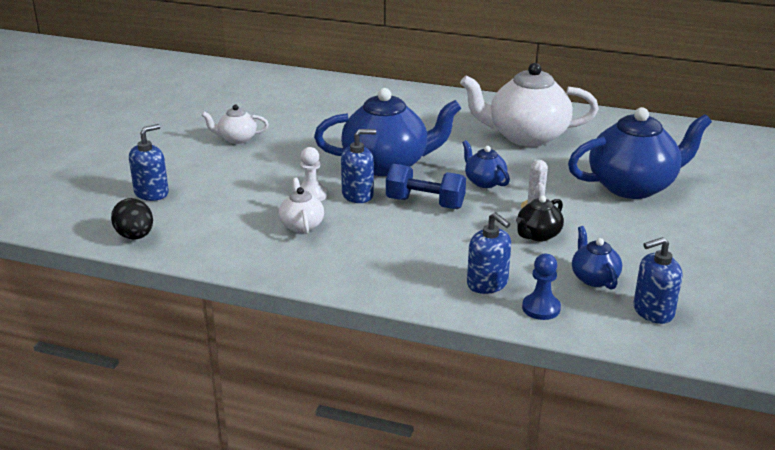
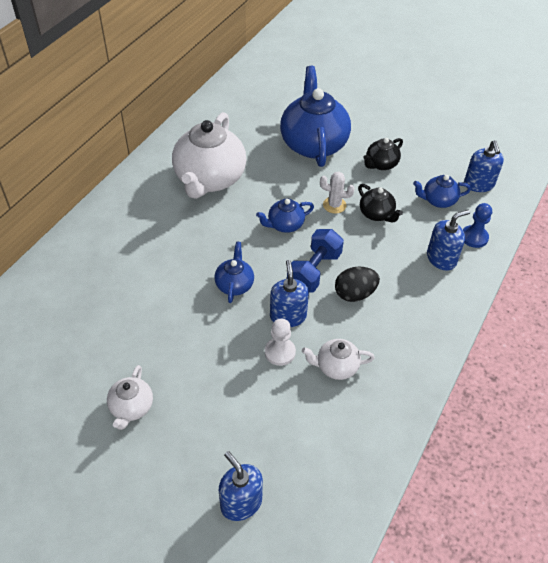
camera: 80 degrees left, 20 degrees up
black egg [111,198,153,240] -> black egg moved to [335,266,380,302]
blue teapot [314,88,461,176] -> blue teapot [214,242,254,303], size x0.48
none -> black teapot [363,138,403,170]

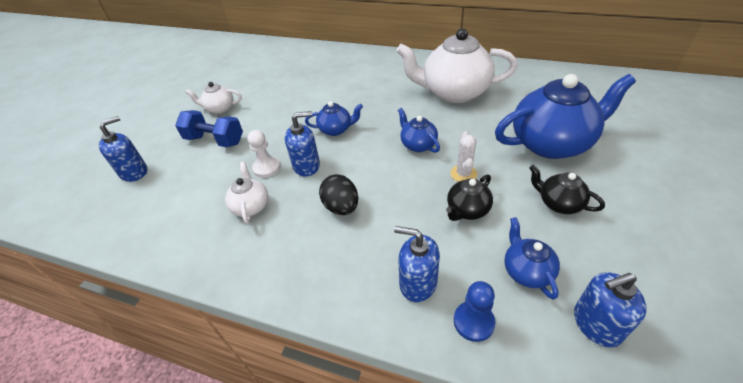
camera: 85 degrees right, 5 degrees down
blue dumbbell [287,229,344,293] -> blue dumbbell moved to [175,110,243,147]
blue soap dispenser [427,210,470,271] -> blue soap dispenser turned 150 degrees clockwise [394,226,440,302]

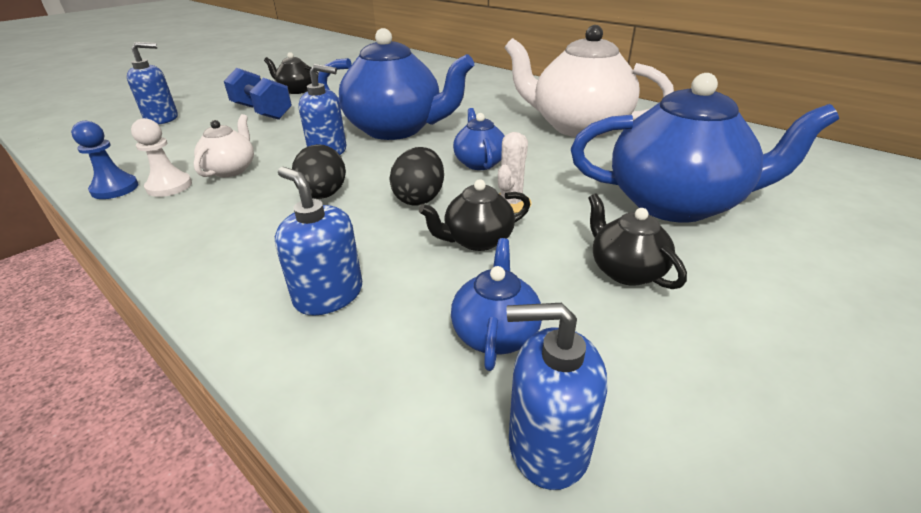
camera: 20 degrees right, 10 degrees down
white teapot [185,82,242,114] -> black teapot [264,52,318,94]
white pawn [247,130,281,178] -> white pawn moved to [131,118,192,197]
blue teapot [305,101,363,136] -> blue teapot [318,28,474,140], size x2.10
blue pawn [454,281,495,342] -> blue pawn moved to [71,121,139,199]
none -> black egg [389,147,444,206]

